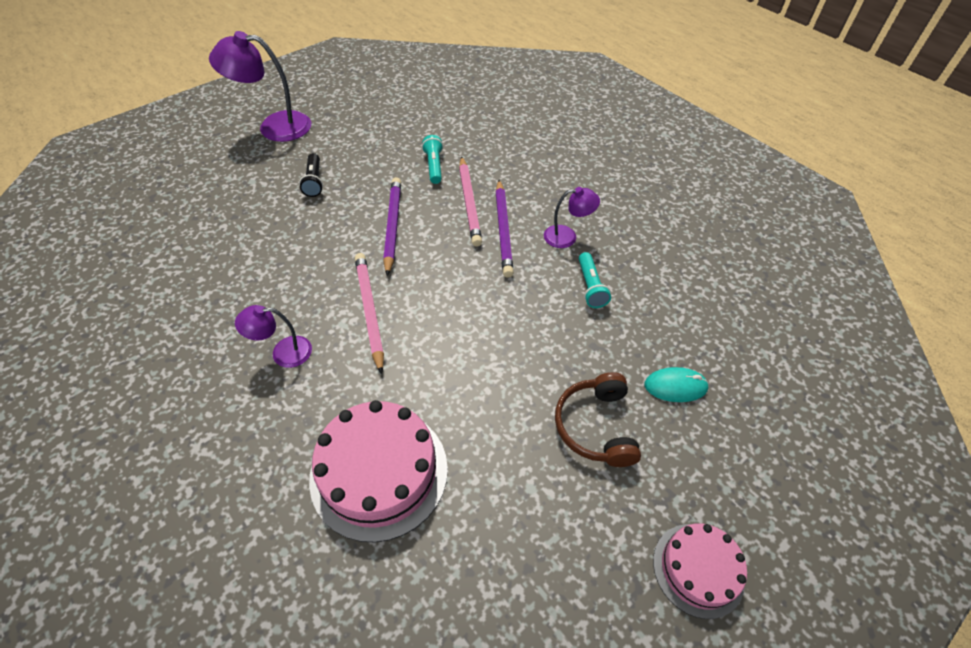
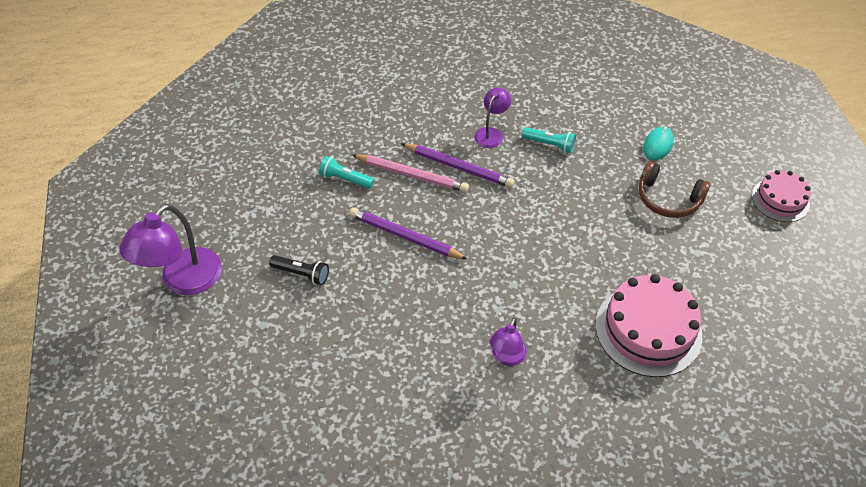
camera: 60 degrees left, 0 degrees up
pink pencil [355,253,384,375] -> none

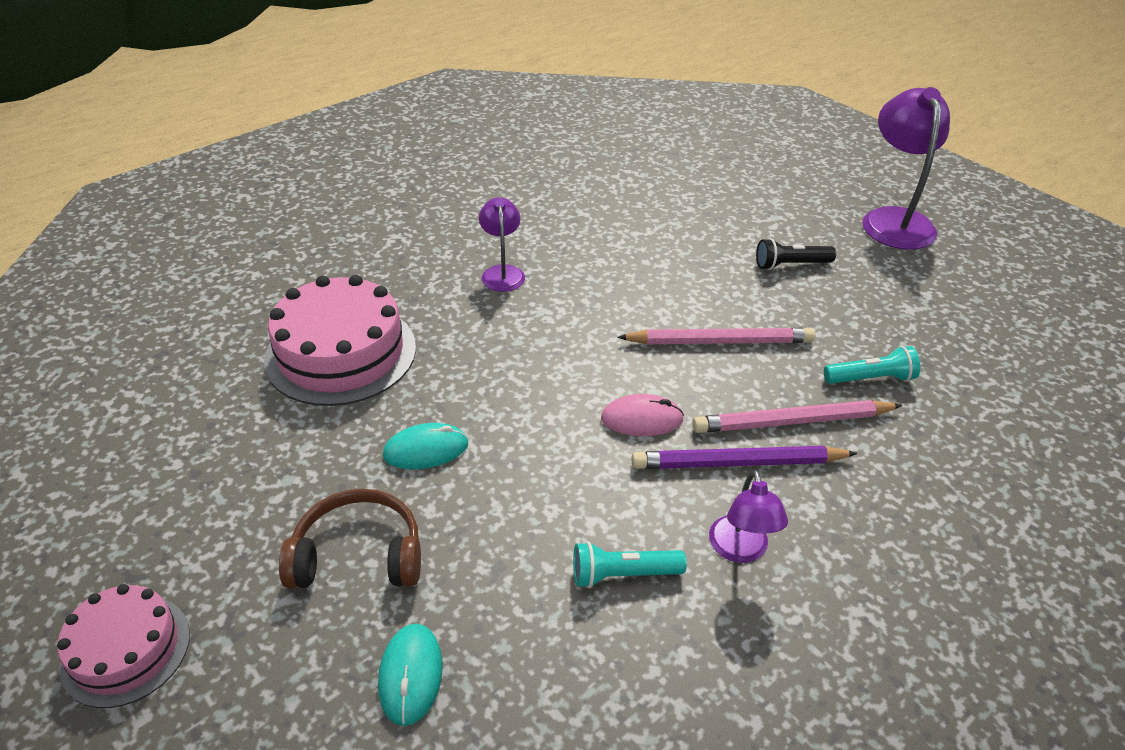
camera: 150 degrees right, 10 degrees down
purple pencil [349,207,468,260] -> pink pencil [617,328,815,344]
none -> turquoise mouse [383,423,468,469]
none -> pink mouse [601,394,684,436]

